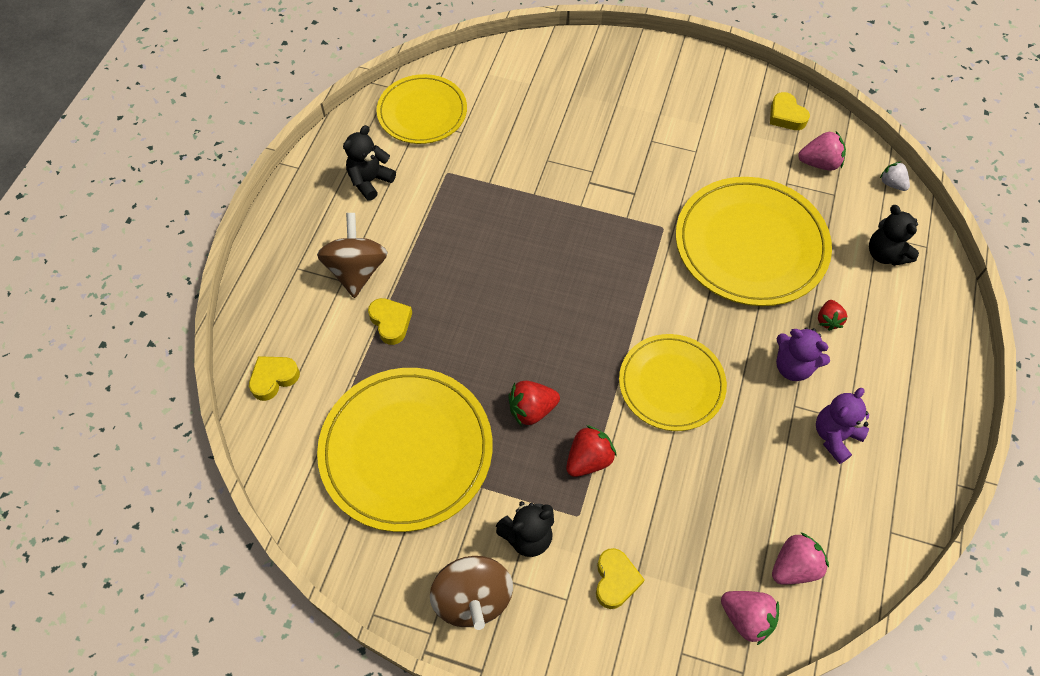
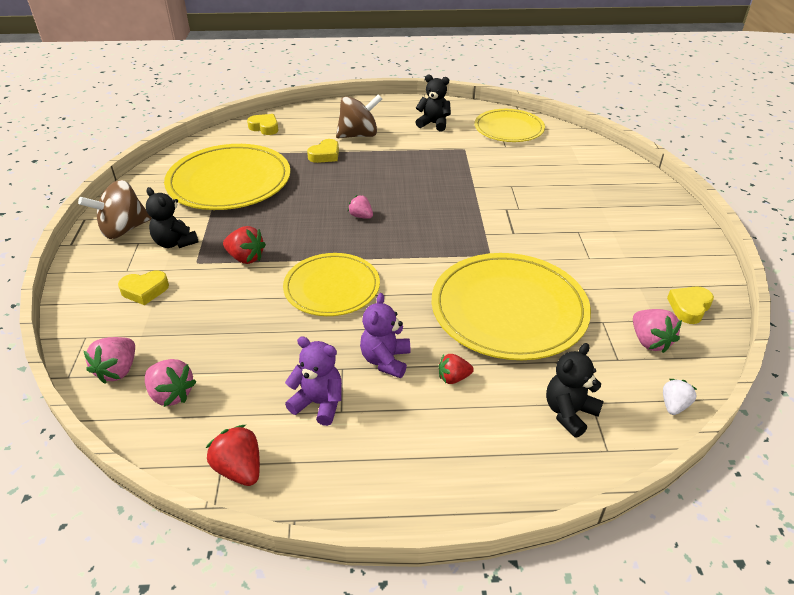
camera: 70 degrees right, 20 degrees down
red strawberry [509,381,560,426] -> red strawberry moved to [206,425,260,486]
none -> pink strawberry [348,195,373,219]

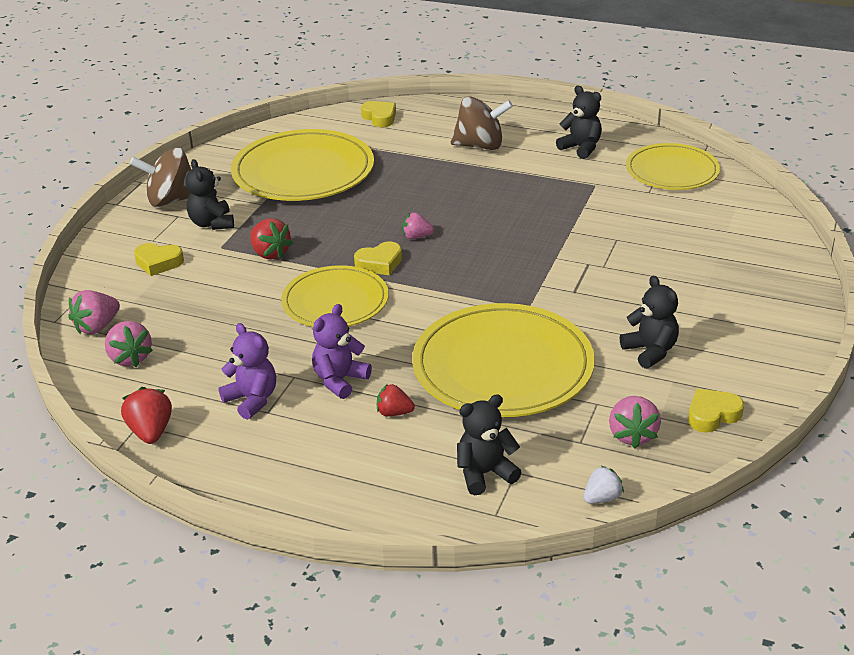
camera: 25 degrees right, 5 degrees down
yellow heart [307,139,339,163] -> yellow heart moved to [354,241,402,275]
pink strawberry [348,195,373,219] -> pink strawberry turned 60 degrees counterclockwise [403,213,434,239]
none -> black teddy bear [620,276,679,369]

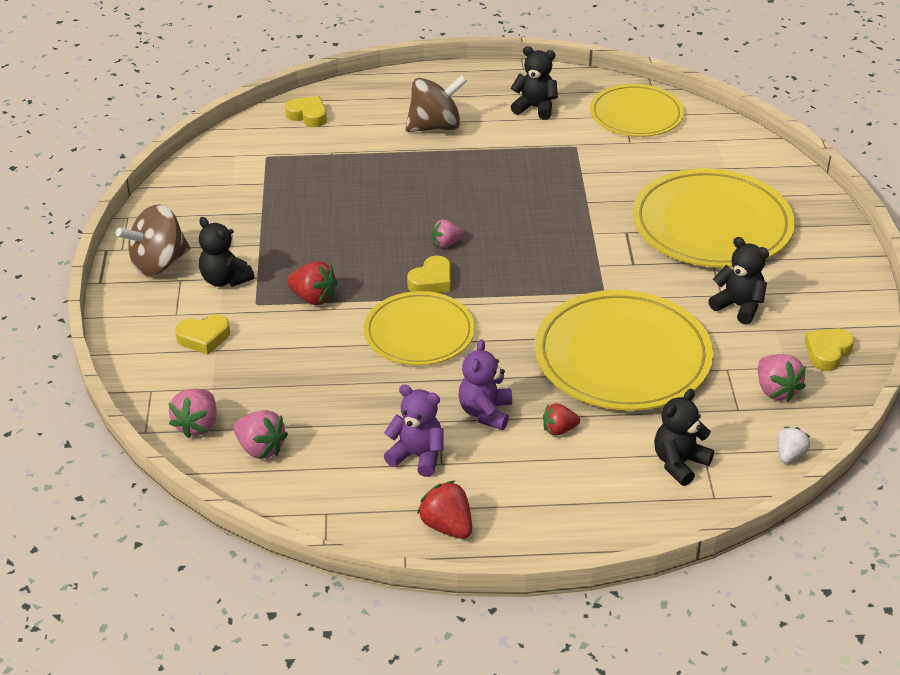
camera: 25 degrees left, 5 degrees up
red strawberry [121,387,172,444] -> red strawberry moved to [417,481,472,539]
yellow plate [231,129,374,201] -> yellow plate moved to [632,168,795,268]

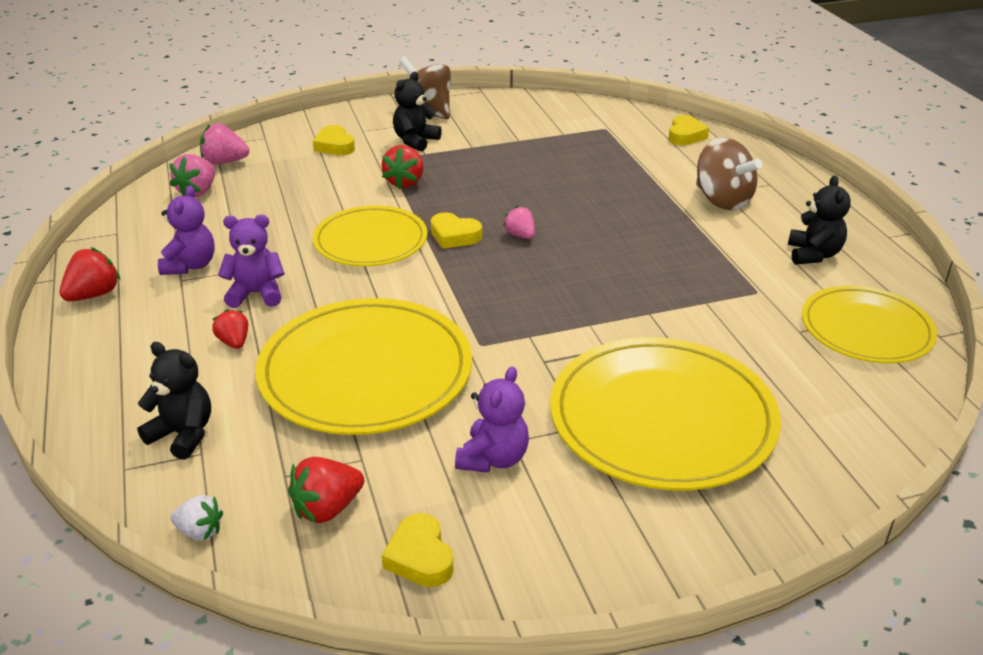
camera: 75 degrees right, 5 degrees down
black teddy bear [708,237,769,324] -> purple teddy bear [455,366,529,473]
pink strawberry [758,354,806,402] -> red strawberry [288,457,364,523]
yellow heart [805,328,854,371] -> yellow heart turned 135 degrees counterclockwise [382,513,454,587]

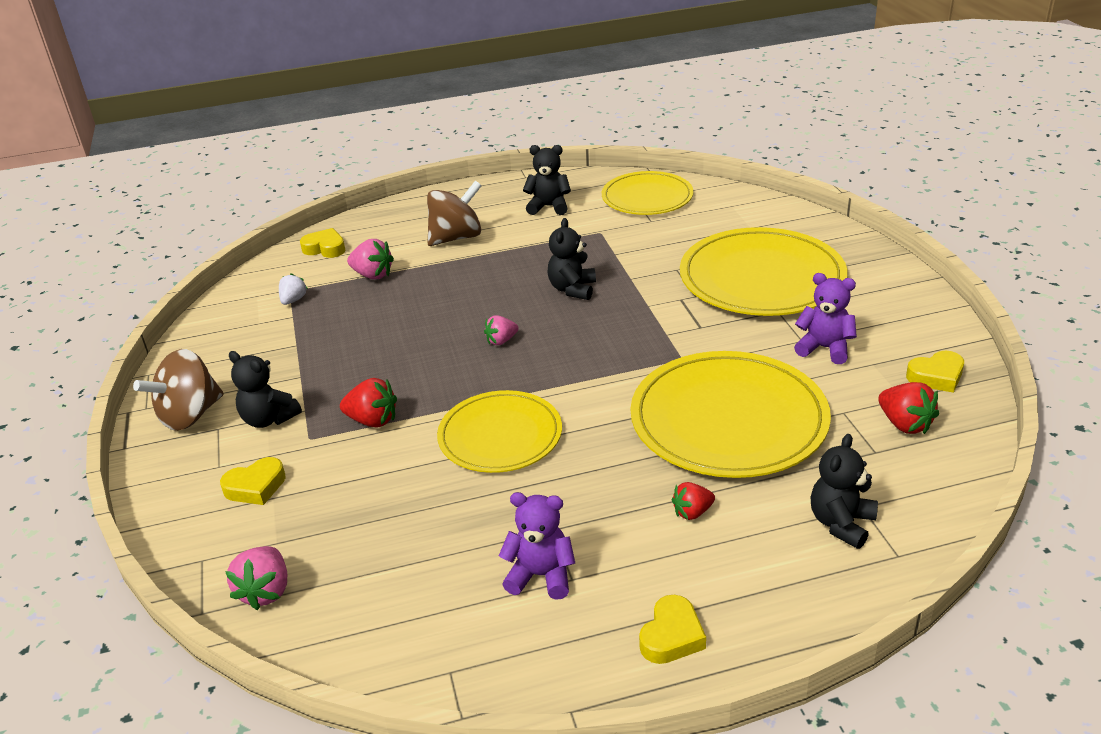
camera: 85 degrees left, 0 degrees up
red strawberry [60,247,121,301] -> none
pink strawberry [169,154,215,197] -> pink strawberry moved to [347,239,394,280]
white strawberry [170,495,223,540] -> white strawberry moved to [279,273,308,305]
purple teddy bear [218,215,285,308] -> none
yellow heart [431,212,482,249] -> yellow heart moved to [639,595,706,664]
none -> black teddy bear [547,218,596,300]

